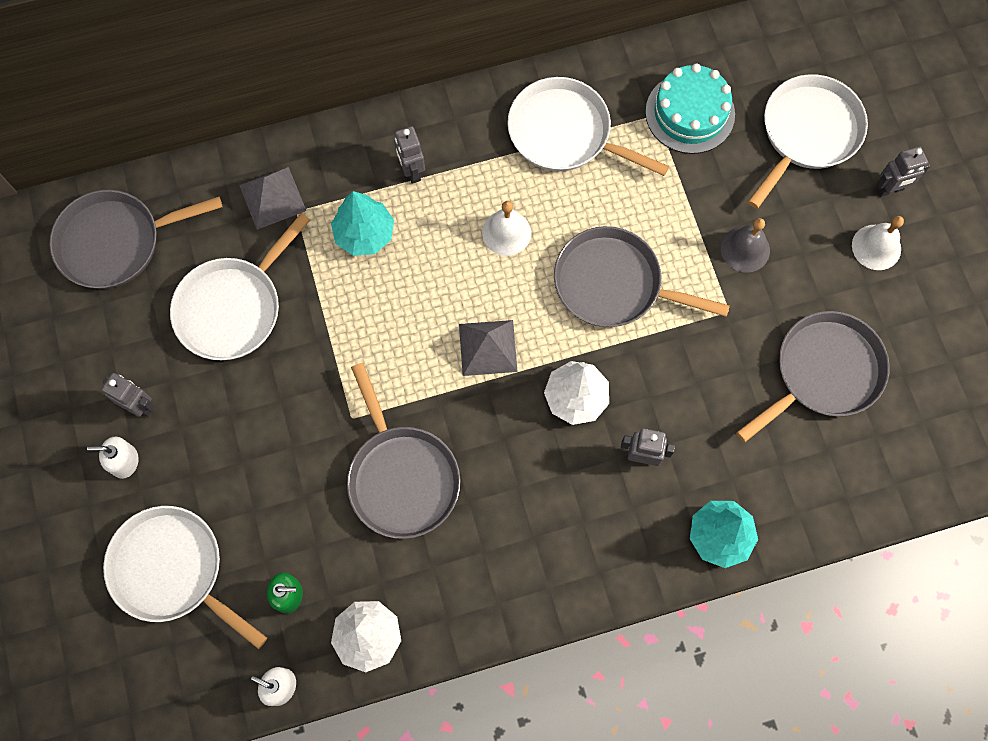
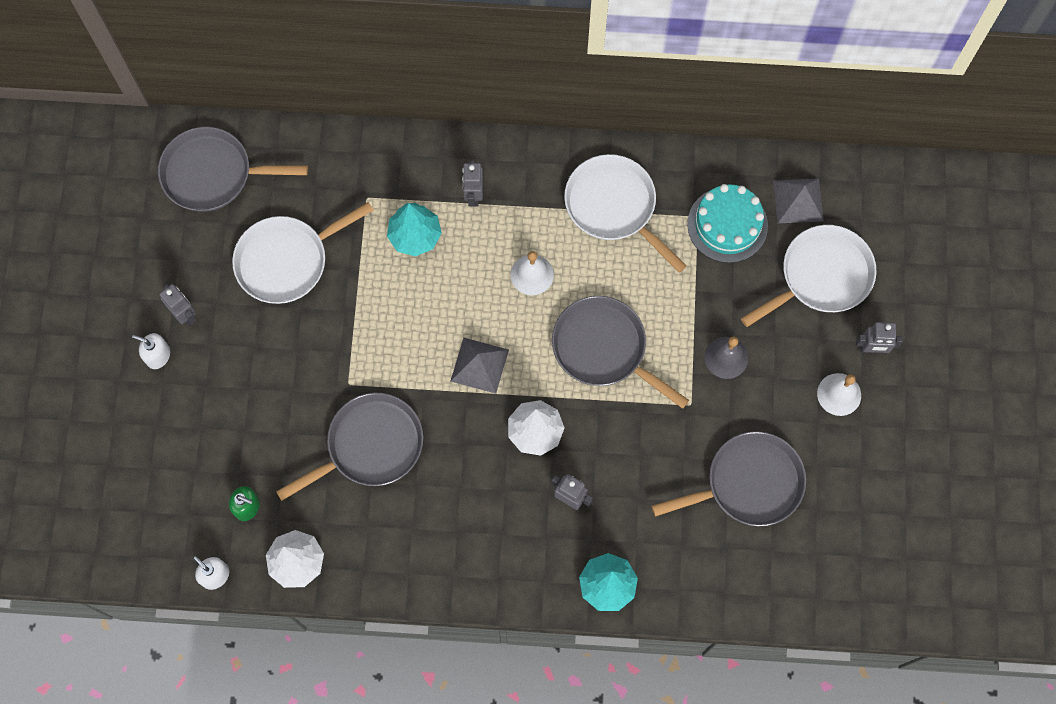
camera: 20 degrees right, 0 degrees up
white pan [103,506,267,649] -> none
grey pyramid [239,167,306,230] -> grey pyramid moved to [773,179,824,223]
grey pan [347,363,460,539] -> grey pan turned 120 degrees counterclockwise [276,393,423,501]

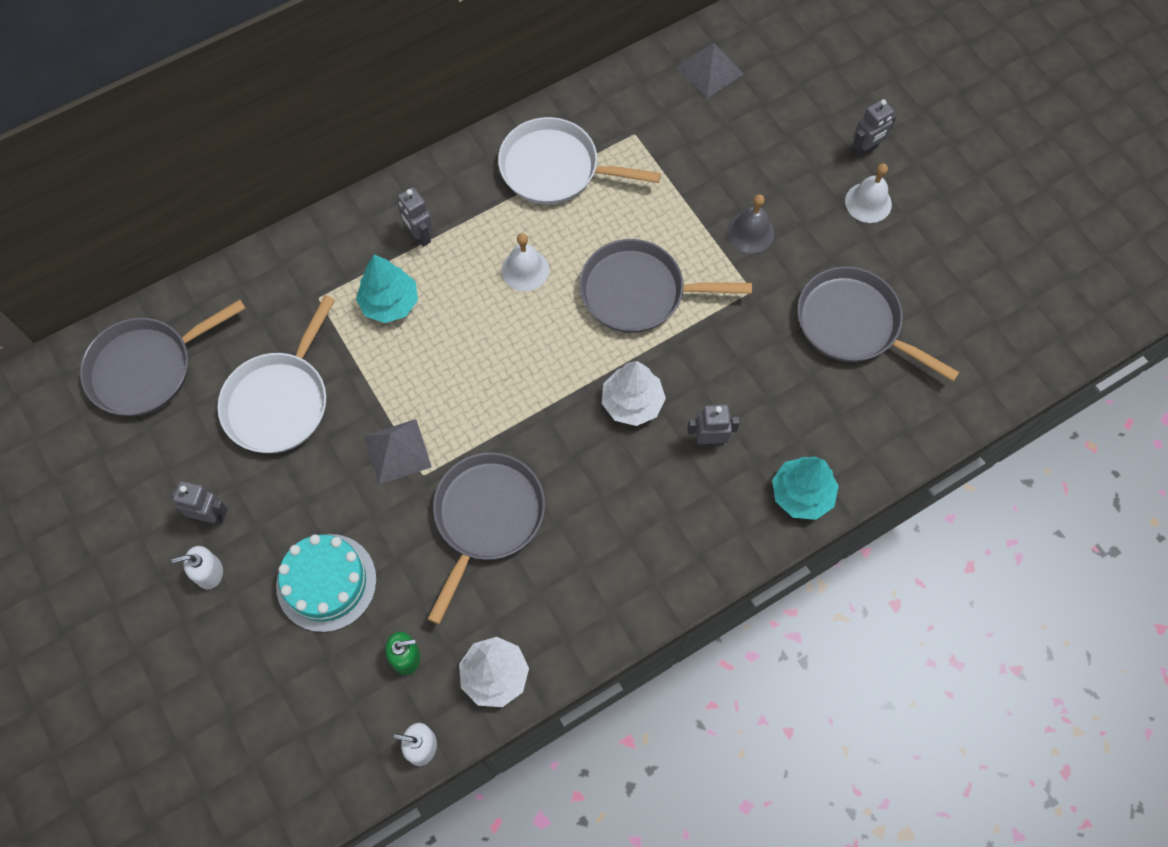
camera: 35 degrees left, 5 degrees down
grey pyramid [451,338,509,394] -> grey pyramid moved to [364,419,432,484]
grey pan [652,431,806,526] -> grey pan turned 90 degrees counterclockwise [797,267,960,381]
turquoise cake [687,184,768,263] -> turquoise cake moved to [276,534,377,632]
white pan [741,225,876,327] -> none

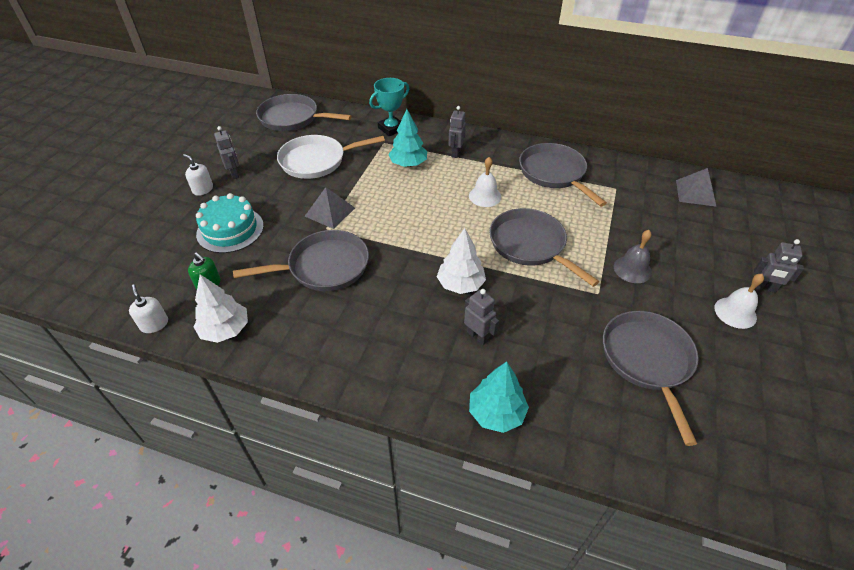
camera: 50 degrees right, 20 degrees down
white pan [498,117,661,205] -> grey pan [519,143,607,206]
none -> turquoise trophy [369,78,409,136]

